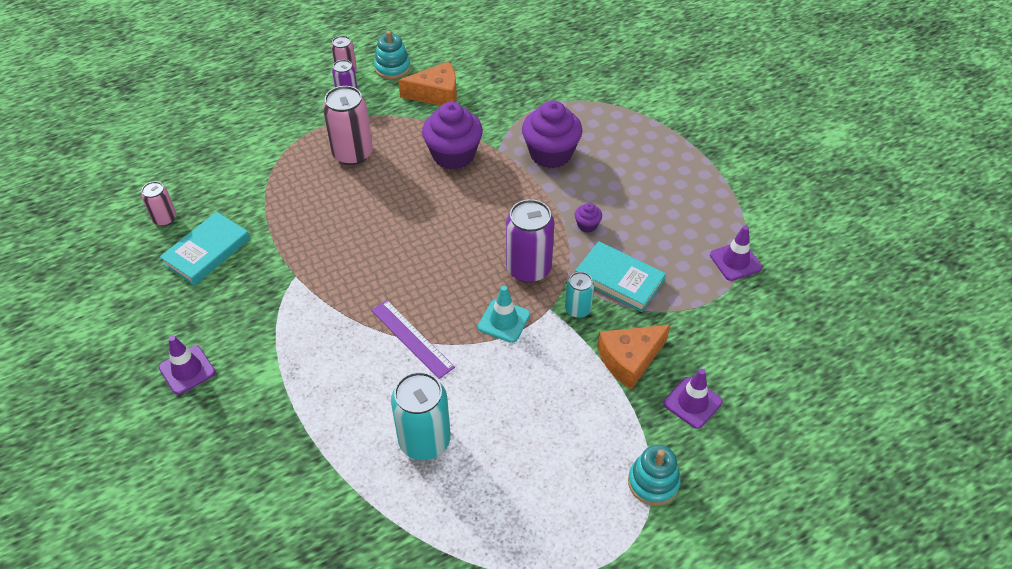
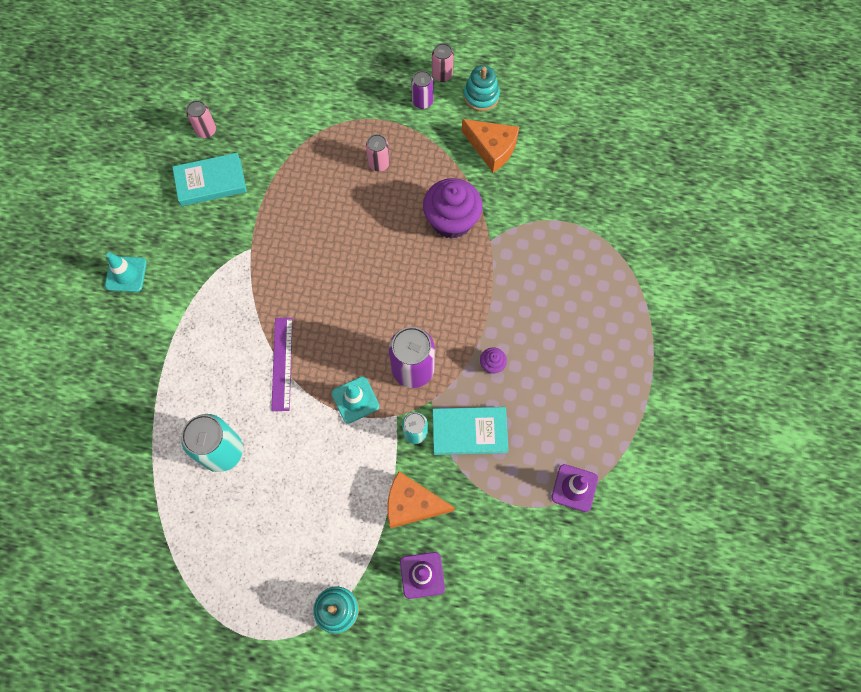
camera: 40 degrees right, 20 degrees up
purple traffic cone [159,336,215,395] -> turquoise traffic cone [105,252,147,292]
pink can [323,86,373,165] -> pink can [366,134,390,172], size x0.56
purple cupcake [522,100,582,168] -> none
turquoise book [575,241,666,312] -> turquoise book turned 75 degrees counterclockwise [433,407,508,455]

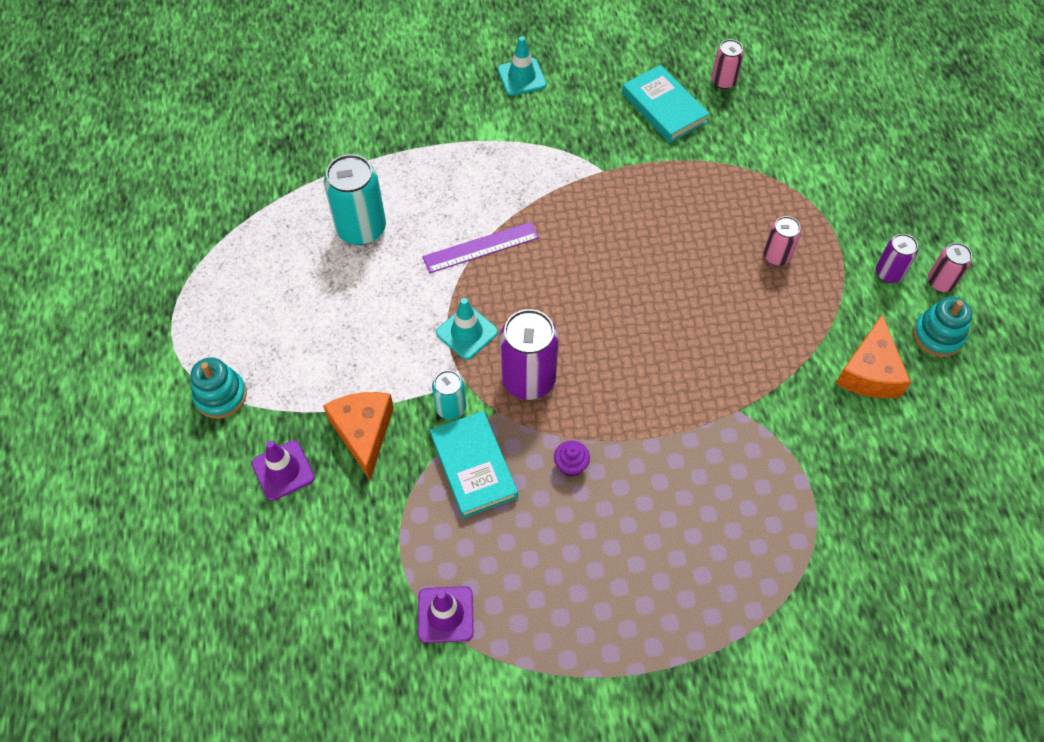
camera: 70 degrees right, 10 degrees down
purple cupcake [423,178,483,239] -> none

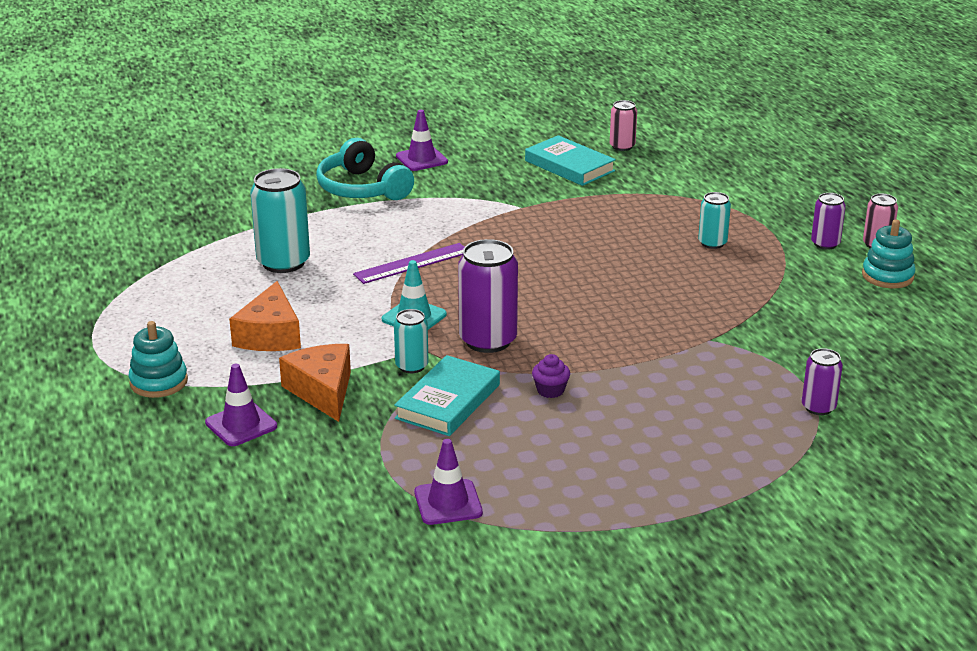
camera: 10 degrees left, 30 degrees down
turquoise book [430,411,518,518] -> turquoise book turned 60 degrees clockwise [394,355,500,436]
turquoise traffic cone [498,36,546,96] -> purple traffic cone [396,110,448,171]
pink can [763,216,801,266] -> turquoise can [698,192,731,249]
orange cheese [835,315,911,398] -> orange cheese moved to [229,281,301,351]
none -> turquoise headphones [316,138,414,200]
none -> purple can [802,348,843,415]

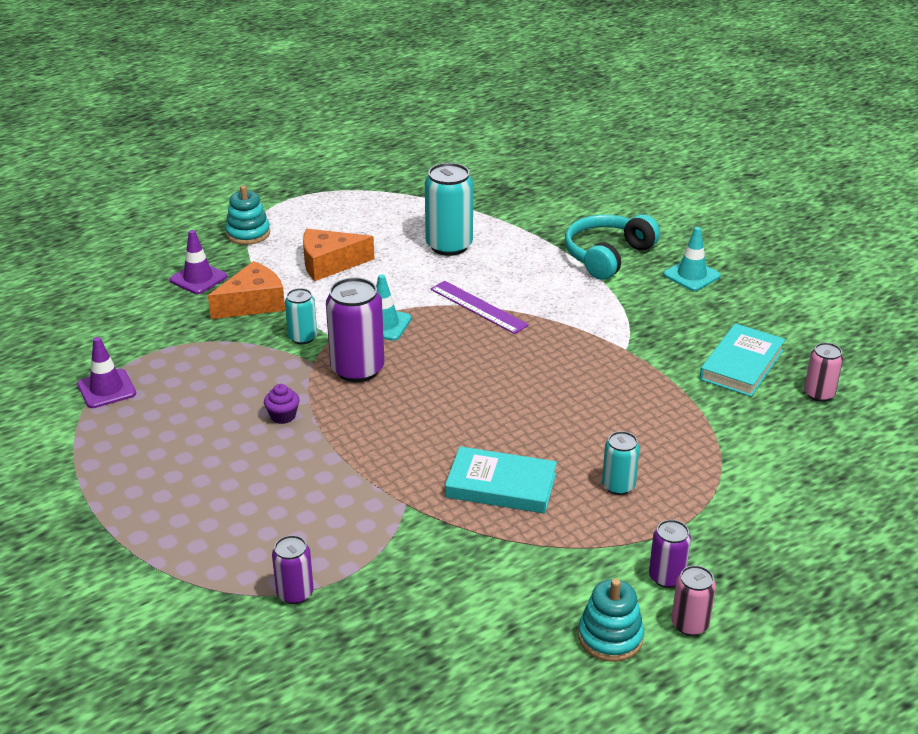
camera: 75 degrees right, 5 degrees up
turquoise book [394,355,500,436] -> turquoise book moved to [445,446,557,514]
purple traffic cone [396,110,448,171] -> turquoise traffic cone [664,227,721,291]

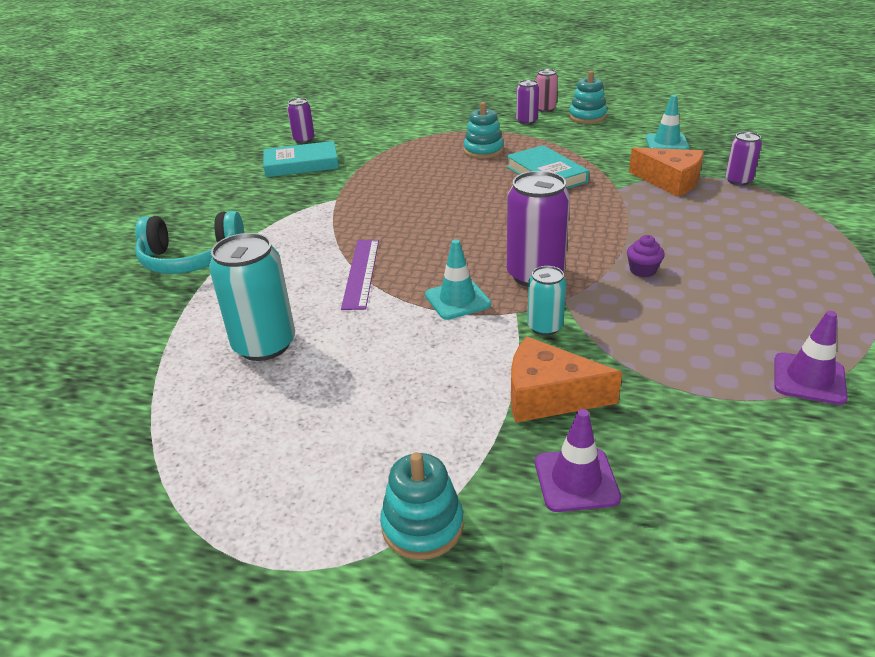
camera: 130 degrees left, 0 degrees up
orange cheese [303,229,374,281] -> orange cheese moved to [629,148,703,197]
turquoise can [602,431,640,495] -> turquoise stacking toy [464,102,504,159]
turquoise traffic cone [664,227,721,291] -> turquoise traffic cone moved to [646,95,689,150]
pink can [804,343,843,402] -> purple can [287,98,315,143]

